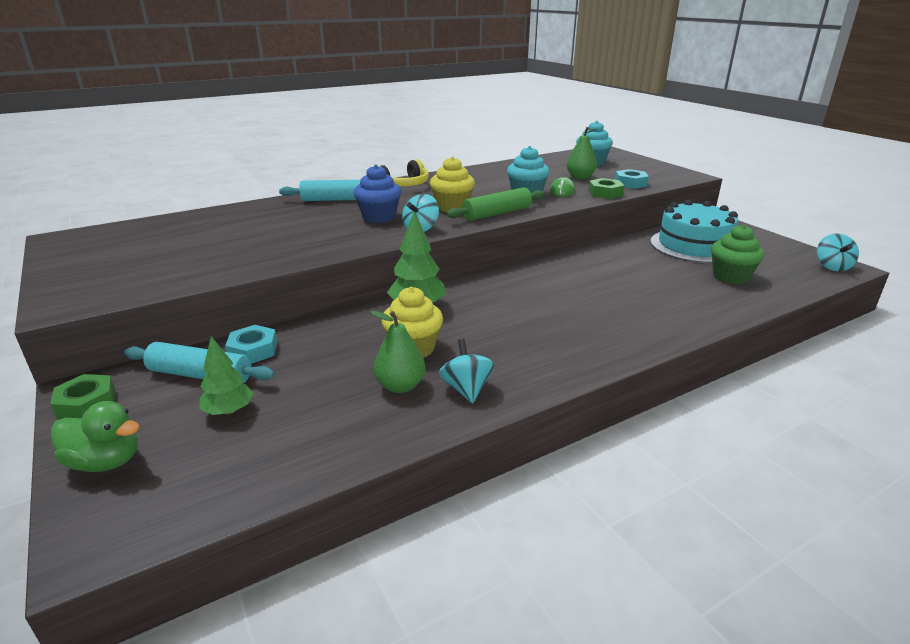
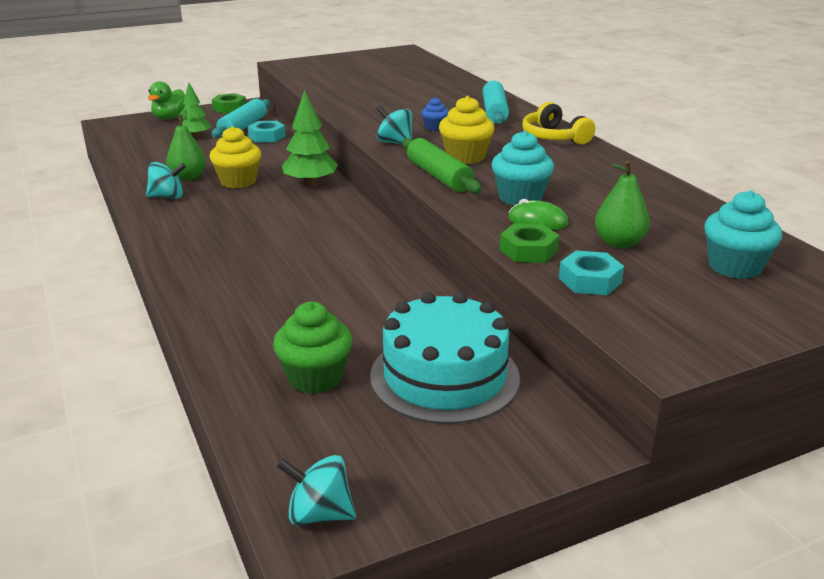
camera: 95 degrees right, 0 degrees up
blue cupcake [354,165,401,223] -> blue cupcake [422,97,449,131], size x0.55

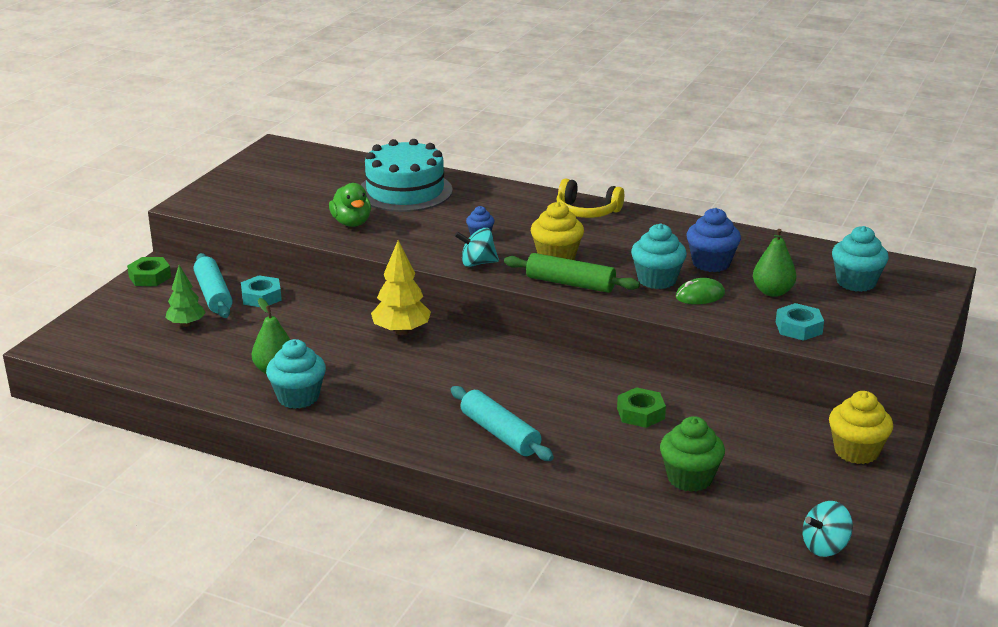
camera: 40 degrees left, 0 degrees up
turquoise spinning top [146,162,186,199] -> turquoise cupcake [266,339,326,409]
green duck [148,81,185,120] -> green duck moved to [329,183,371,227]
yellow cupcake [209,126,261,188] -> yellow cupcake moved to [829,391,893,464]
green tree [282,90,338,187] -> yellow tree [371,240,431,335]
turquoise cake [370,292,520,424] -> turquoise cake moved to [361,139,453,212]
turquoise rolling pin [483,80,509,124] -> turquoise rolling pin moved to [451,386,554,461]
green nut [500,223,559,263] -> green nut moved to [617,387,666,428]
none -> blue cupcake [687,208,741,272]

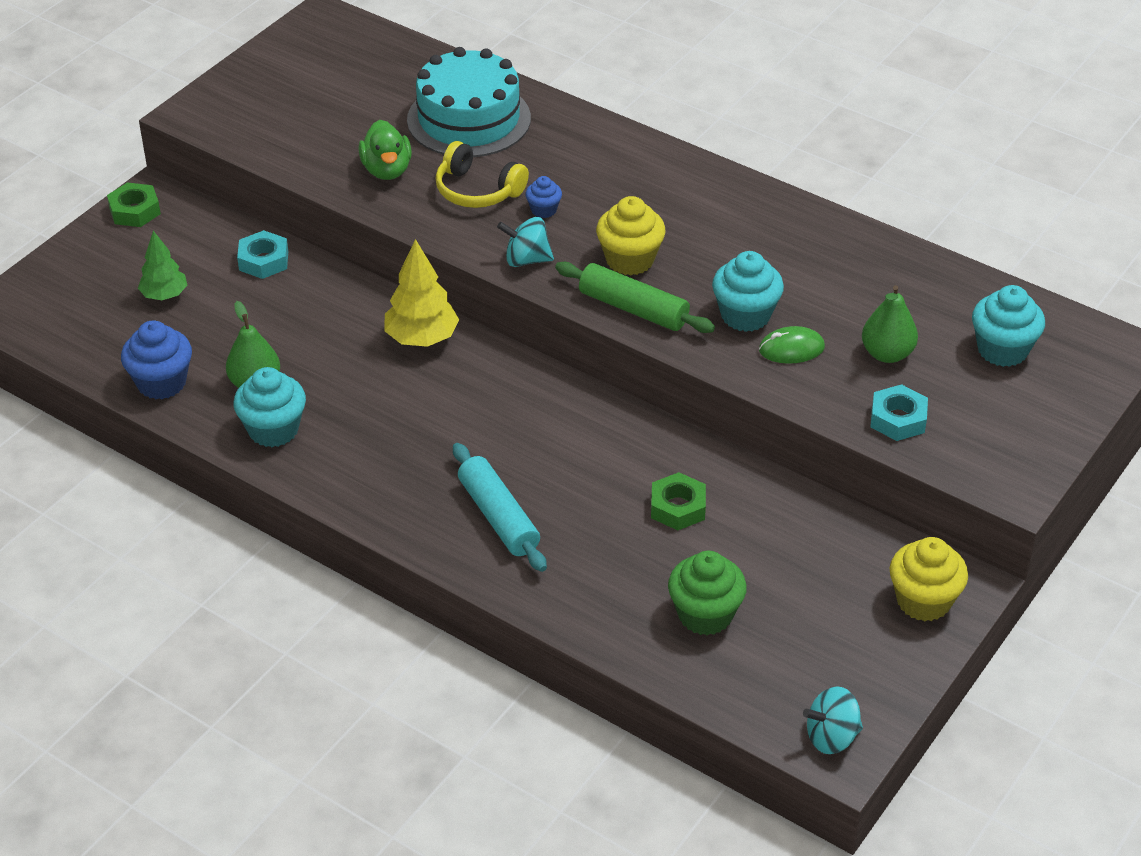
camera: 10 degrees right, 15 degrees up
turquoise rolling pin [194,253,233,318] -> none
yellow headphones [556,179,624,218] -> yellow headphones moved to [436,141,529,208]
blue cupcake [687,208,741,272] -> blue cupcake moved to [121,320,192,399]

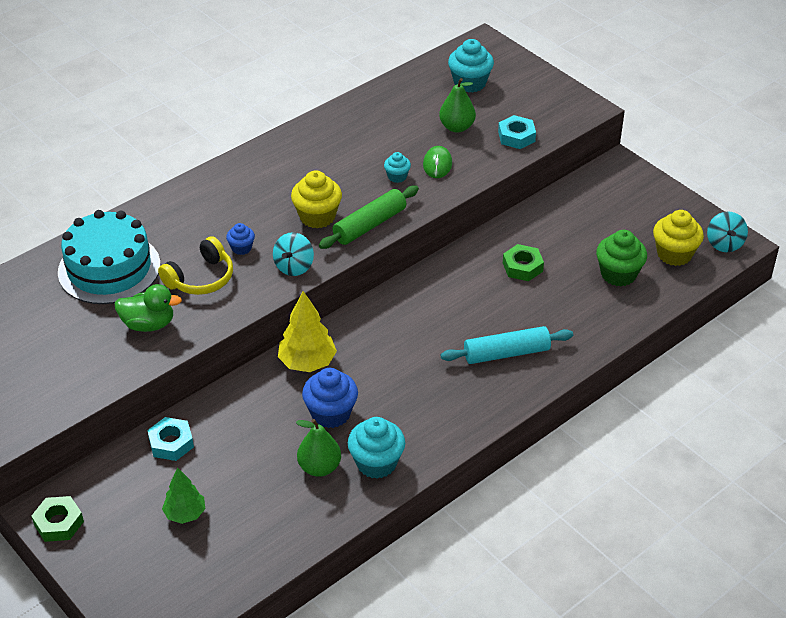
camera: 75 degrees left, 0 degrees up
blue cupcake [121,320,192,399] -> blue cupcake moved to [302,368,358,428]
turquoise cupcake [712,251,784,332] -> turquoise cupcake [384,152,411,183], size x0.55
yellow cupcake [890,537,968,621] -> yellow cupcake moved to [653,210,704,266]

